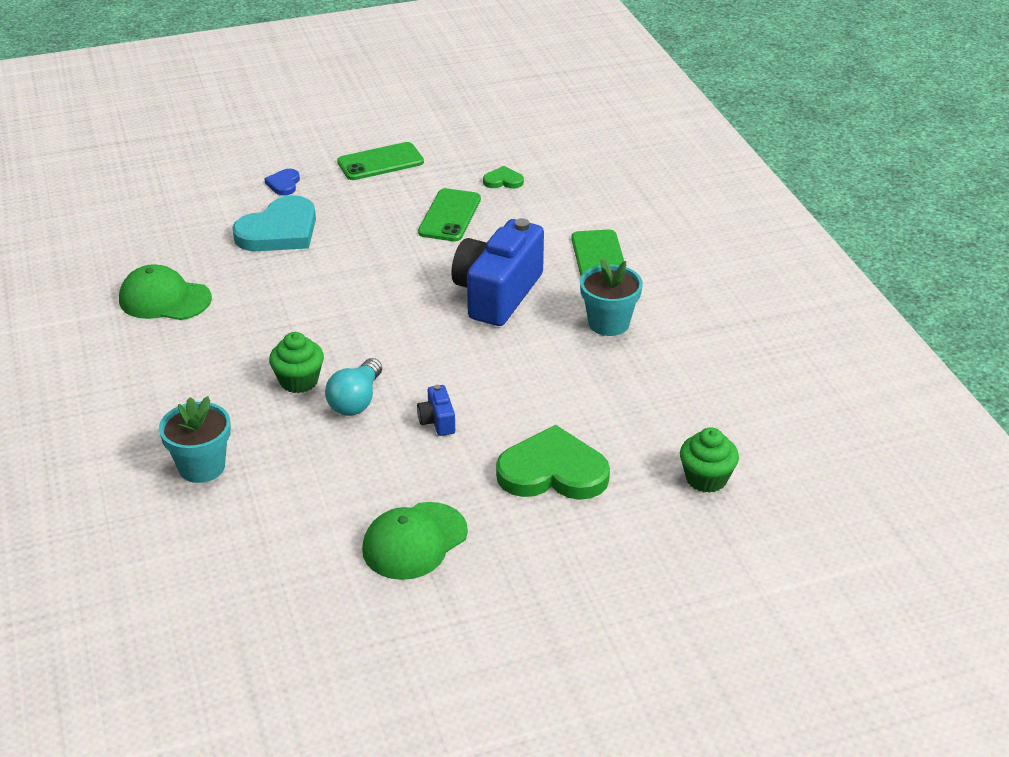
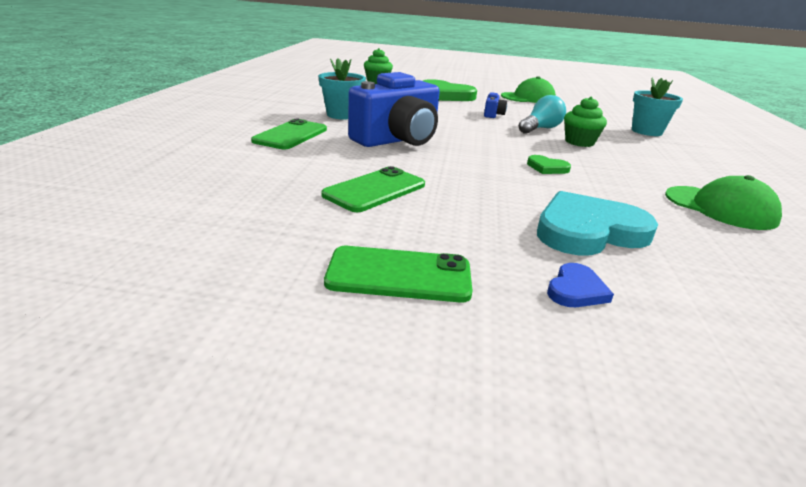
camera: 155 degrees left, 10 degrees down
green heart [483,166,524,189] -> green heart moved to [527,155,571,174]

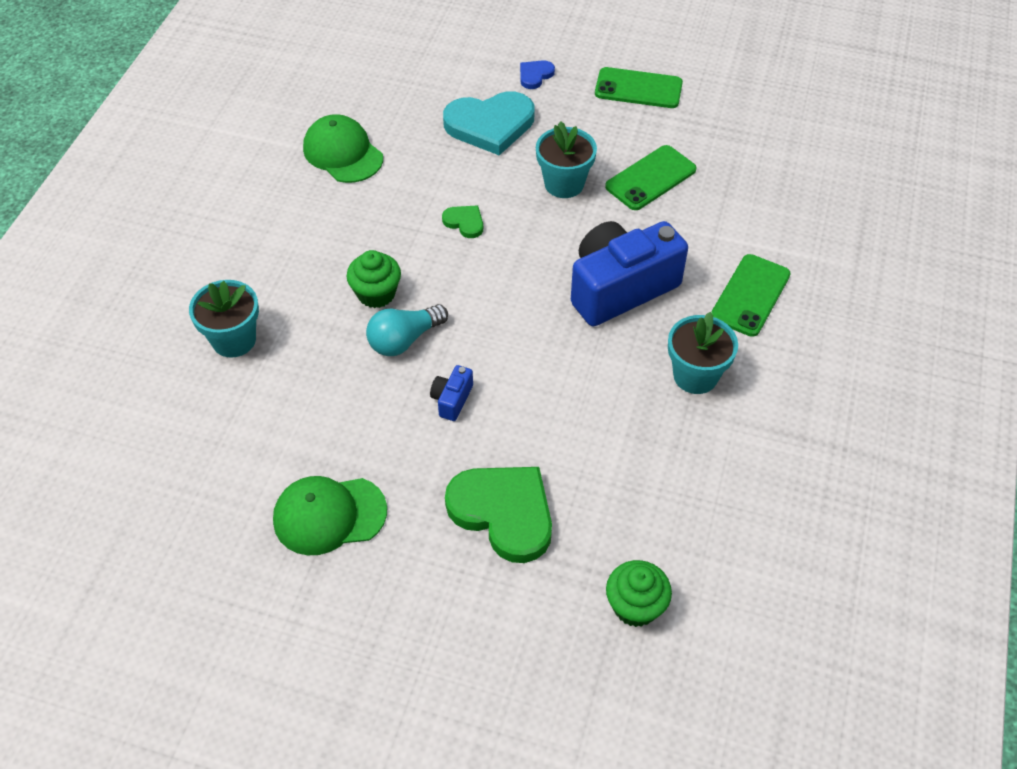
camera: 170 degrees left, 25 degrees up
none -> turquoise flower pot [536,121,597,198]

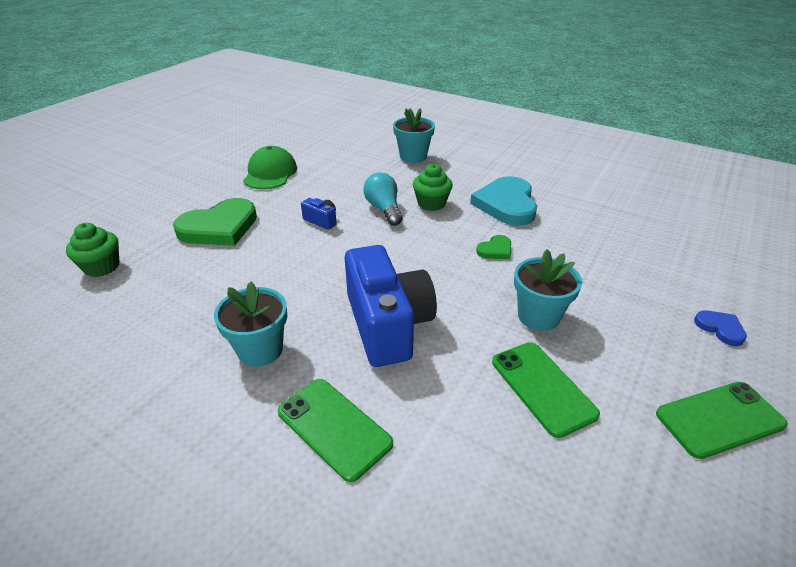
camera: 105 degrees right, 15 degrees down
green cap [303,114,383,183] -> none
turquoise heart [443,91,535,155] -> turquoise heart moved to [470,176,537,226]
green phone [595,67,683,108] -> green phone turned 45 degrees clockwise [656,382,788,459]

